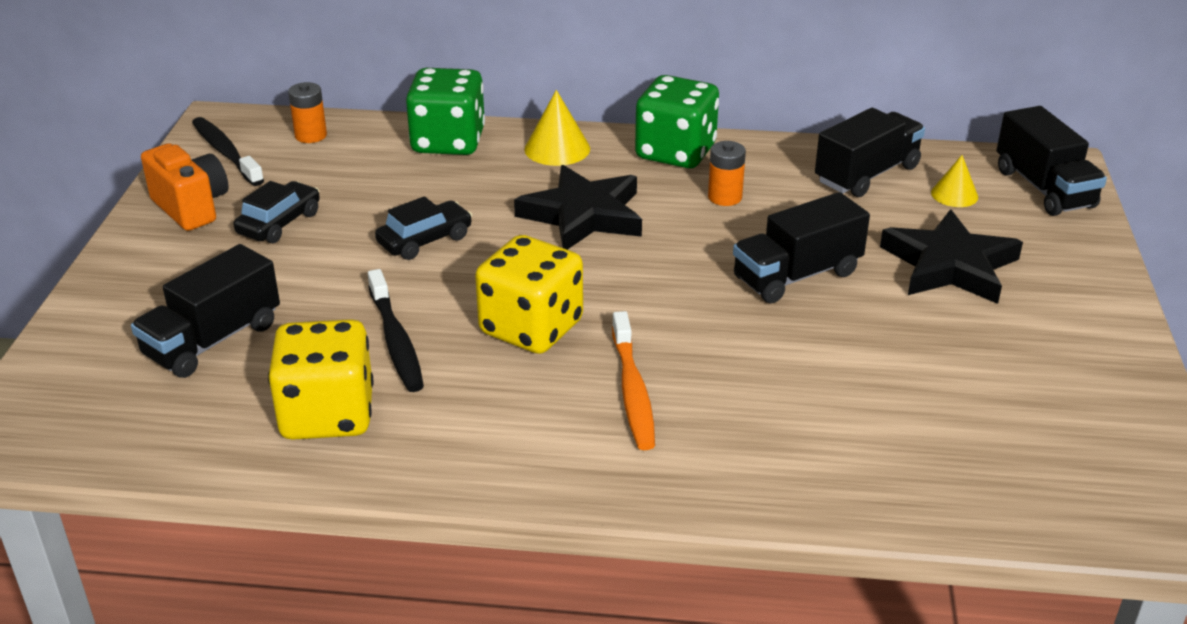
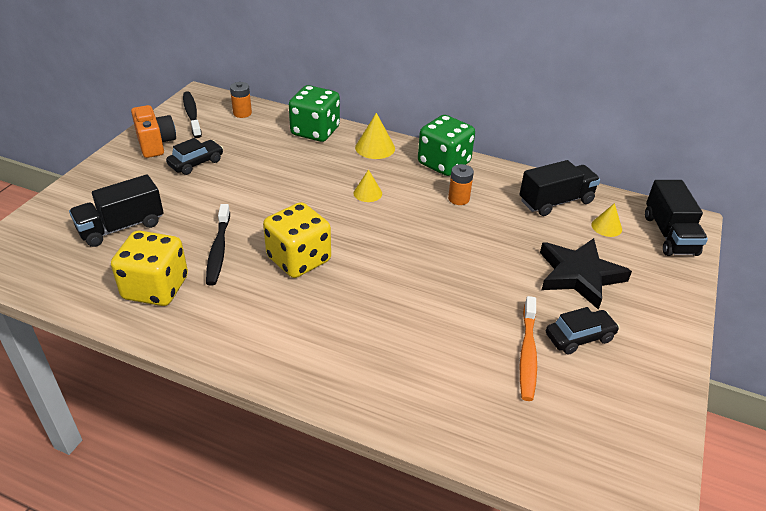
camera: 15 degrees right, 5 degrees up
black car [375,196,473,260] -> black car moved to [546,307,620,354]
black star [514,165,642,250] -> yellow cone [353,169,382,202]
orange toothbrush [612,311,655,450] -> orange toothbrush moved to [520,296,537,401]
black truck [733,192,870,303] -> none

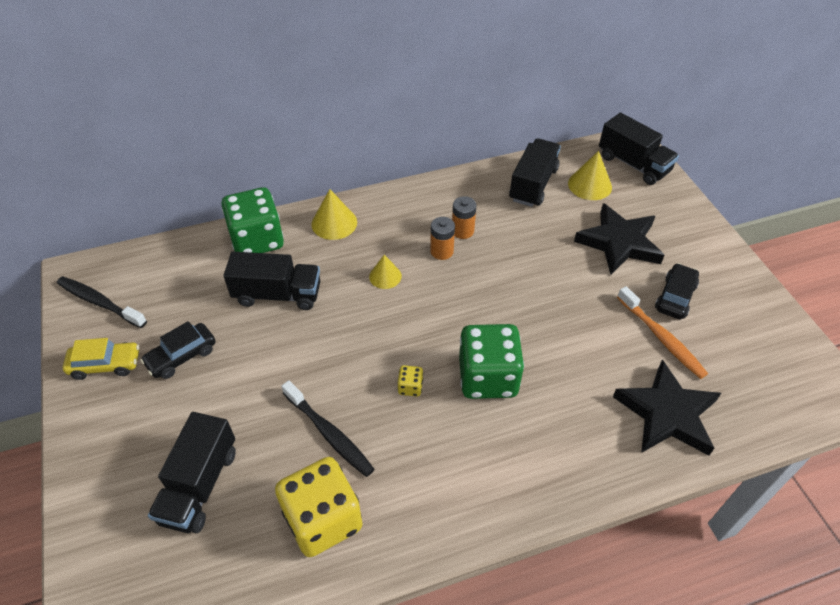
camera: 40 degrees left, 10 degrees up
orange camera [131,105,176,158] -> yellow car [63,338,139,380]
black car [166,138,223,175] -> black car turned 135 degrees counterclockwise [140,321,216,379]
orange battery [230,82,252,118] -> orange battery moved to [430,217,455,260]
yellow dice [263,202,331,278] -> yellow dice [398,365,423,397], size x0.41
green dice [418,115,475,176] -> green dice moved to [459,324,524,399]
yellow cone [591,203,622,237] -> yellow cone [568,151,612,200], size x1.50
none -> black truck [223,252,320,310]
none -> black star [613,359,721,456]

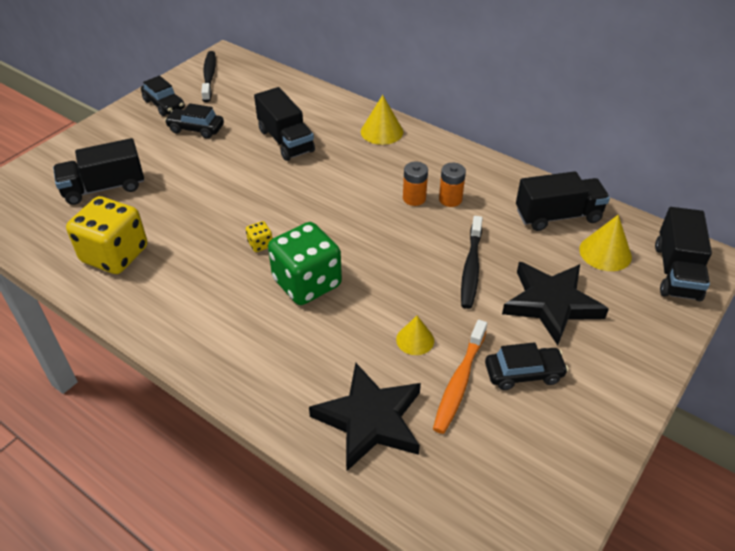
camera: 55 degrees right, 5 degrees down
yellow car [63,338,139,380] -> black car [141,76,185,116]
green dice [221,187,284,253] -> none
black toothbrush [281,380,374,477] -> black toothbrush moved to [461,216,483,309]
yellow cone [369,255,402,289] -> yellow cone moved to [396,316,434,355]

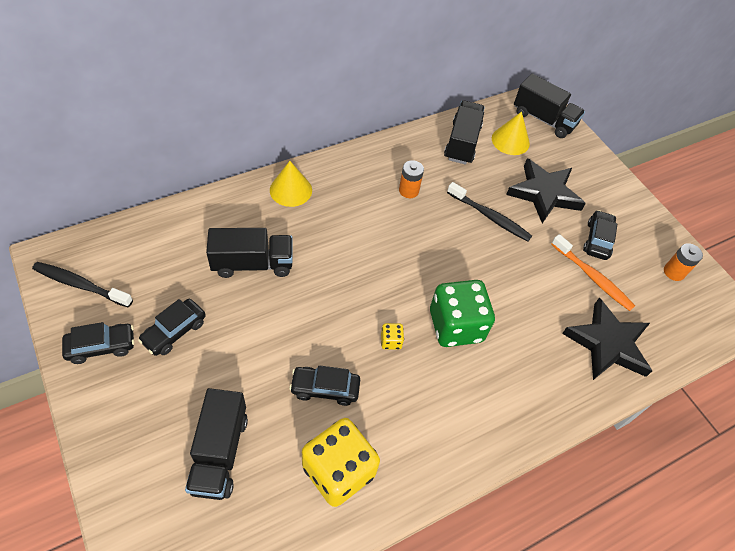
camera: 70 degrees left, 10 degrees up
yellow cone [396,316,434,355] -> none
orange battery [403,162,428,206] -> orange battery moved to [664,243,703,281]
none -> black car [289,365,360,406]

